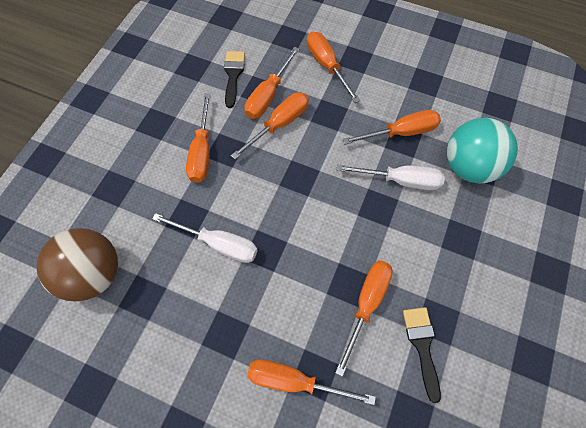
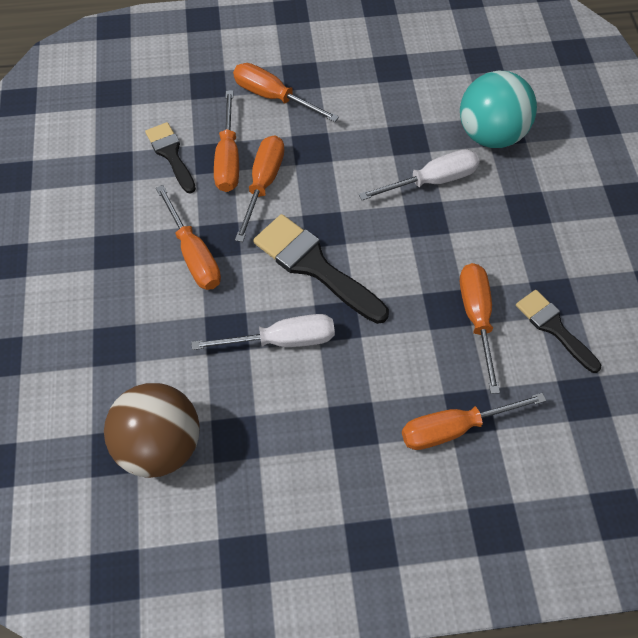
camera: 30 degrees left, 5 degrees down
orange screwdriver [342,110,441,145] -> none
none -> black brush [253,214,389,324]

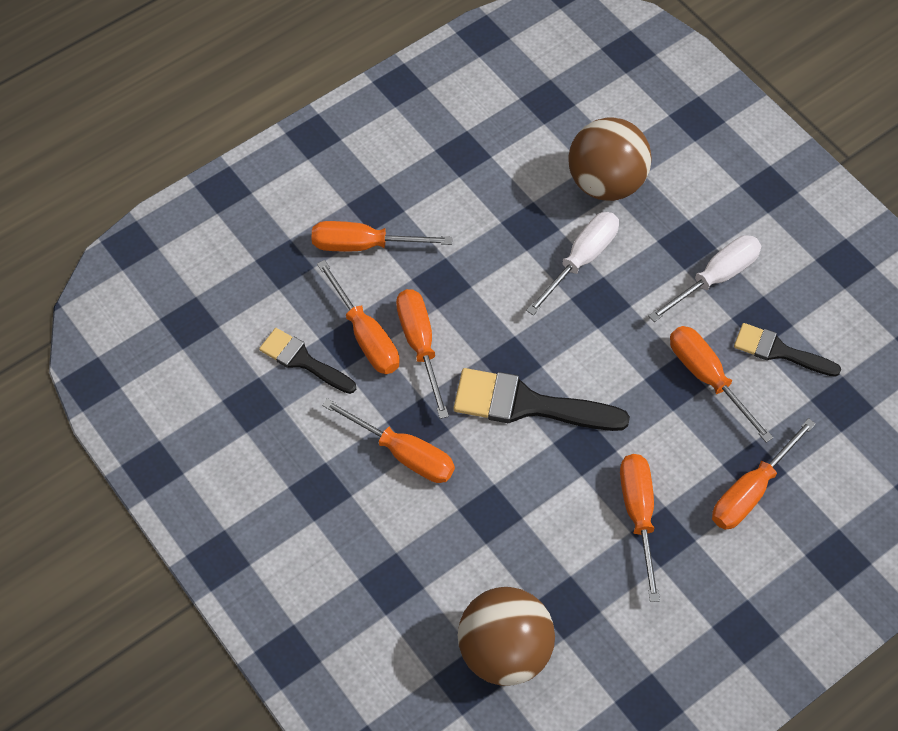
camera: 30 degrees left, 0 degrees up
white screwdriver [191,314,335,350] -> white screwdriver moved to [648,235,761,322]
turquoise ball [460,71,537,148] -> brown ball [569,117,652,201]
none -> orange screwdriver [620,454,660,602]

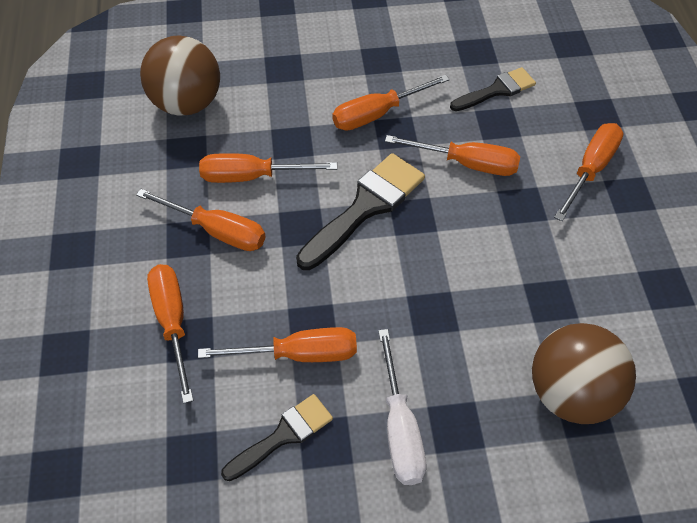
camera: 120 degrees right, 5 degrees down
orange screwdriver [317,260,400,374] -> orange screwdriver moved to [199,153,337,183]
white screwdriver [526,212,619,316] -> none

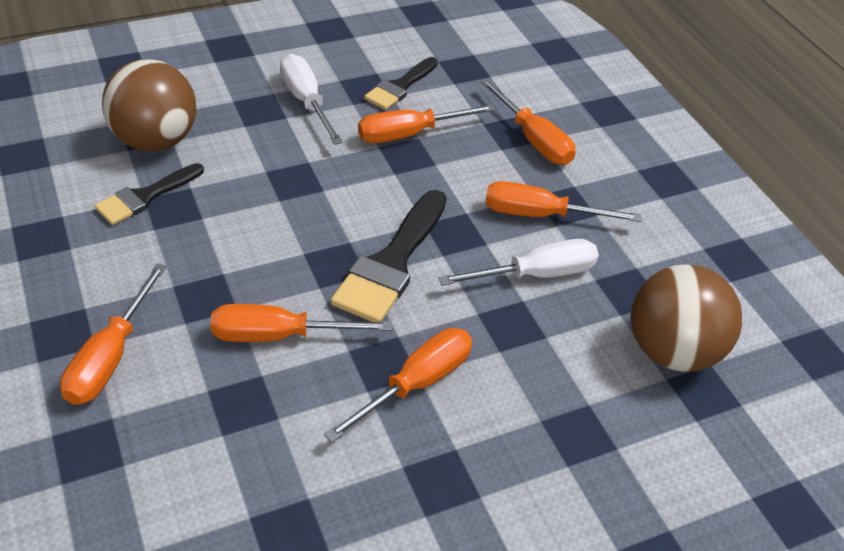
camera: 160 degrees right, 10 degrees down
orange screwdriver [199,153,337,183] -> white screwdriver [438,239,599,286]
black brush [450,67,536,111] -> black brush moved to [95,163,204,225]

